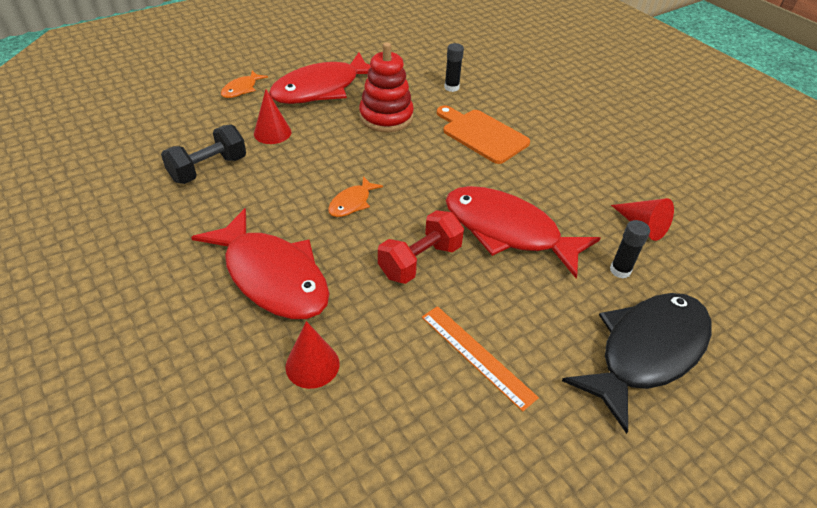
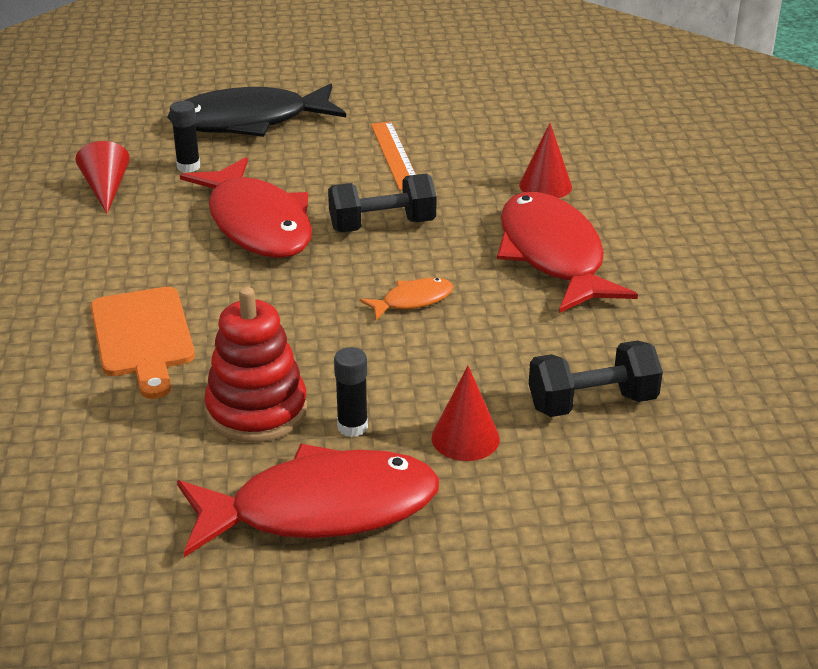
camera: 150 degrees left, 10 degrees down
orange fish [221,70,268,98] -> none
red dumbbell [378,210,464,284] -> black dumbbell [328,174,437,232]
black glue stick [444,43,464,92] -> black glue stick moved to [334,347,368,437]

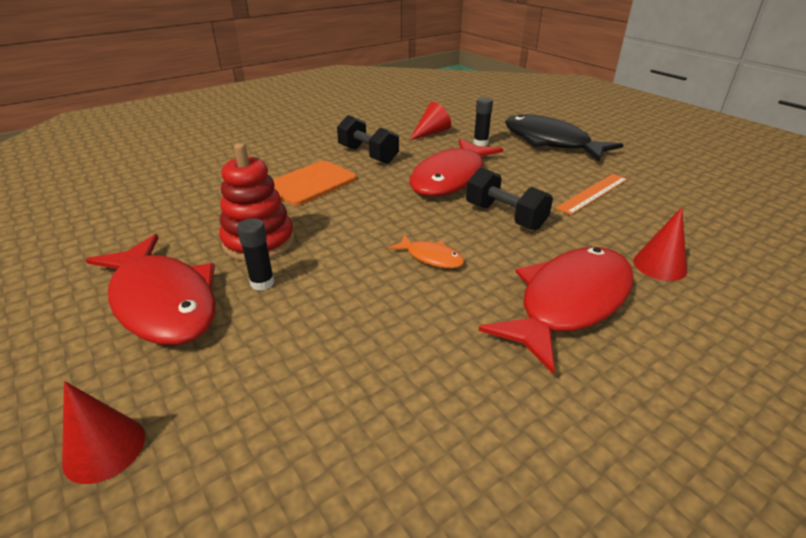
camera: 60 degrees right, 0 degrees up
red cone [431,366,500,461] -> red cone moved to [62,381,145,484]
black dumbbell [529,340,663,417] -> black dumbbell moved to [337,115,399,164]

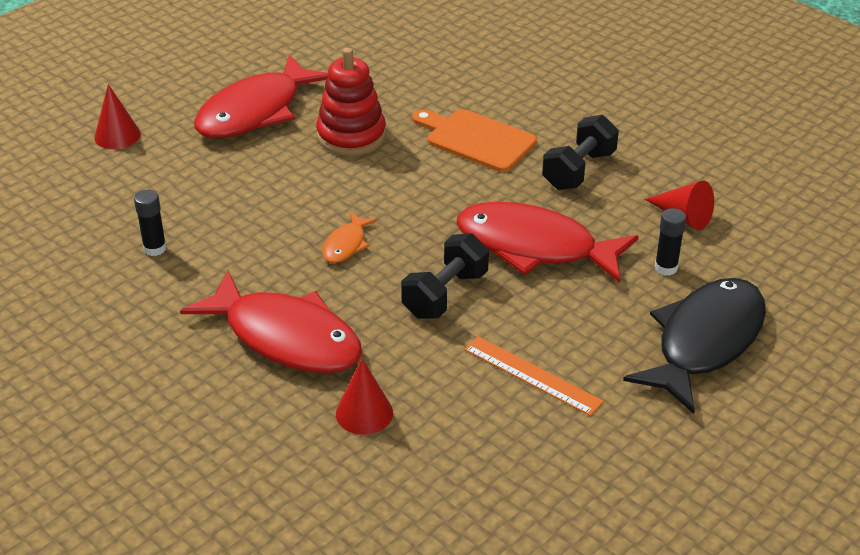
camera: 80 degrees right, 5 degrees up
black glue stick [237,218,275,291] -> black glue stick moved to [134,190,166,256]

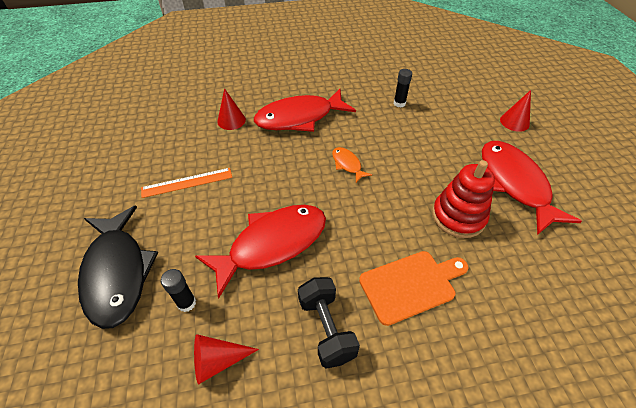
camera: 125 degrees right, 10 degrees up
black dumbbell [401,233,489,319] -> none

